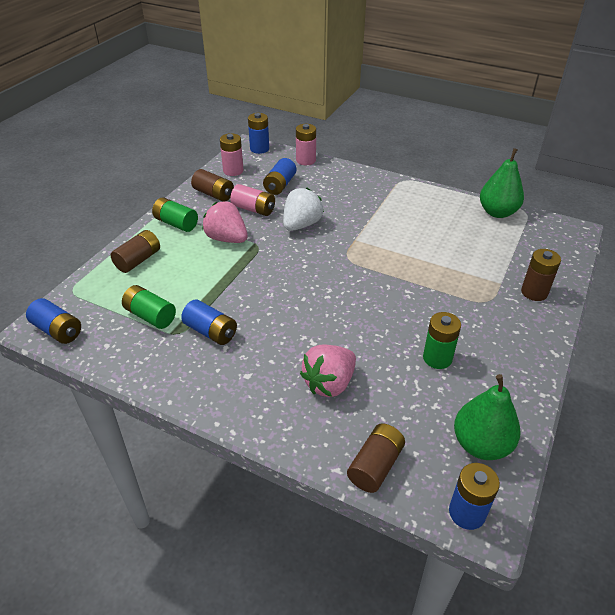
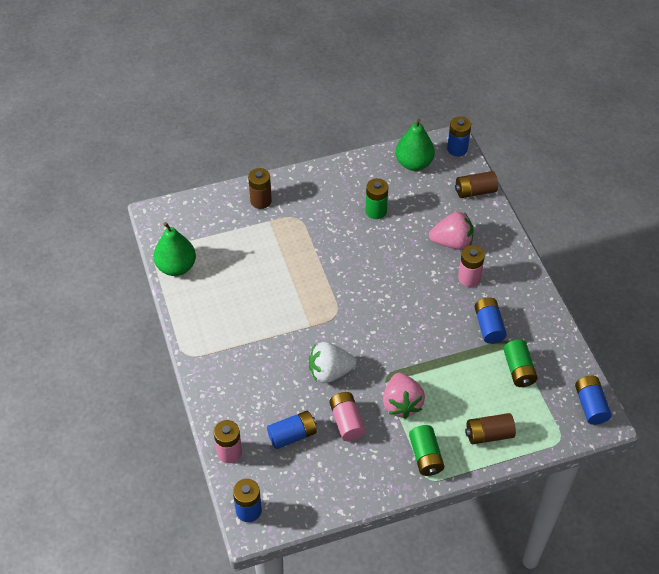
camera: 135 degrees left, 10 degrees up
brown battery [191,169,234,202] -> none
pink battery [220,133,244,176] -> pink battery moved to [458,245,485,287]

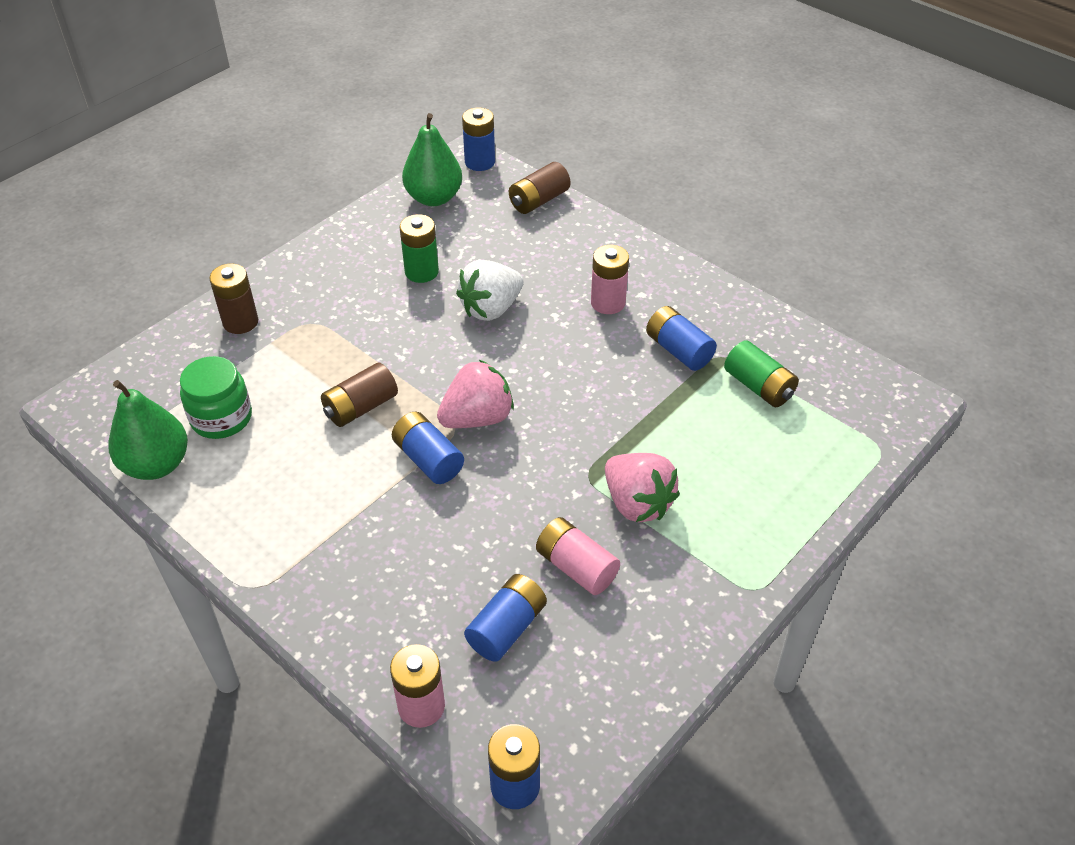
camera: 30 degrees left, 5 degrees down
white strawberry [309,342,356,383] -> white strawberry moved to [456,260,523,321]
green battery [409,425,444,476] -> none
pink strawberry [429,212,474,250] -> pink strawberry moved to [437,360,514,428]
brown battery [465,413,516,444] -> brown battery moved to [321,362,398,427]
blue battery [575,376,612,425] -> blue battery moved to [392,412,464,484]
none -> green jar [180,356,252,439]

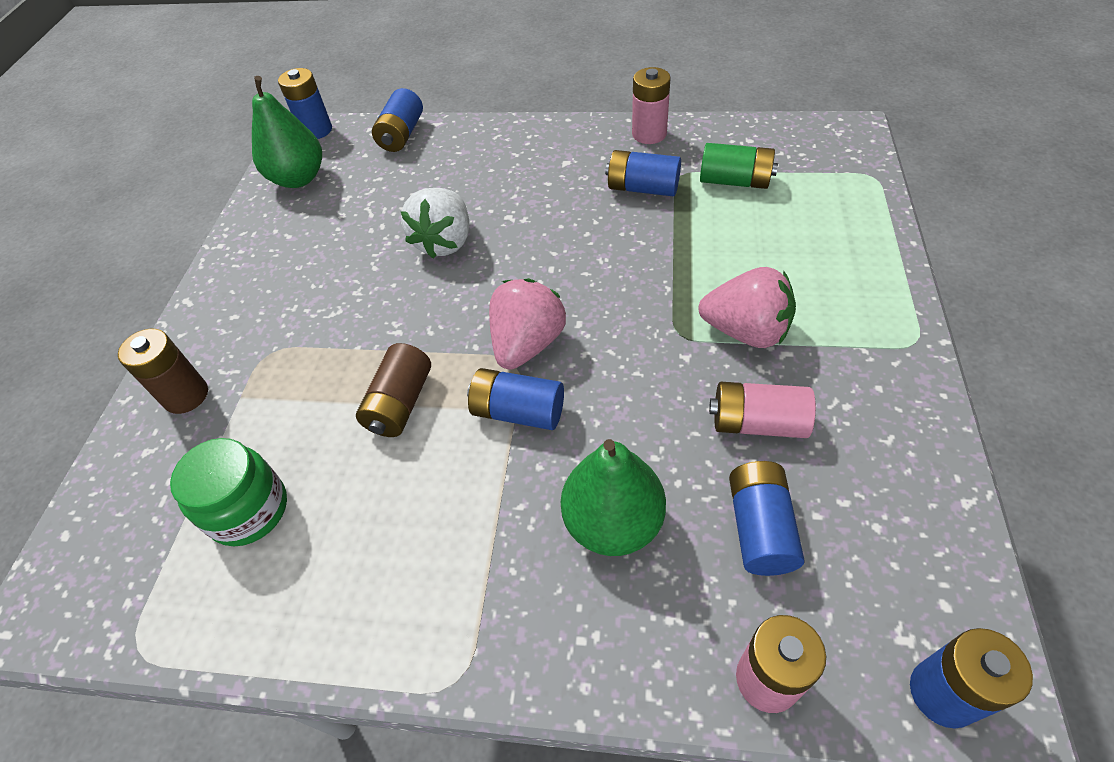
camera: 30 degrees left, 5 degrees up
green pear [108,380,188,480] -> green pear moved to [561,439,666,556]
green battery [399,214,439,283] -> none
brown battery [509,162,571,214] -> blue battery [372,88,423,152]
pink battery [591,245,629,314] -> pink battery moved to [632,67,671,144]

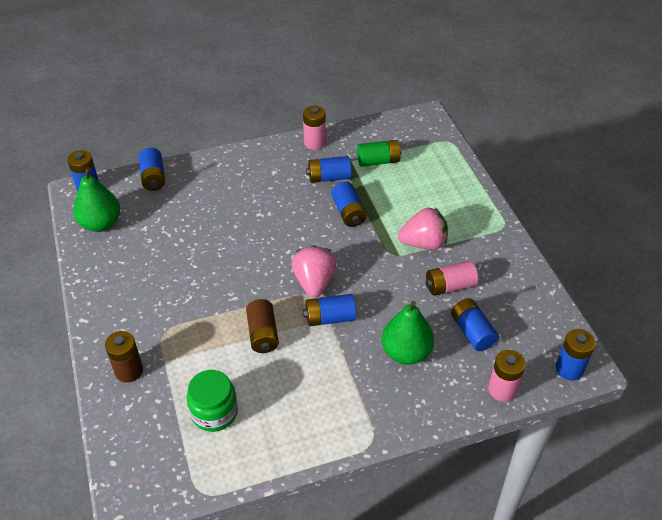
camera: 30 degrees left, 5 degrees down
white strawberry [400,188,469,259] -> none
none -> blue battery [331,182,367,227]

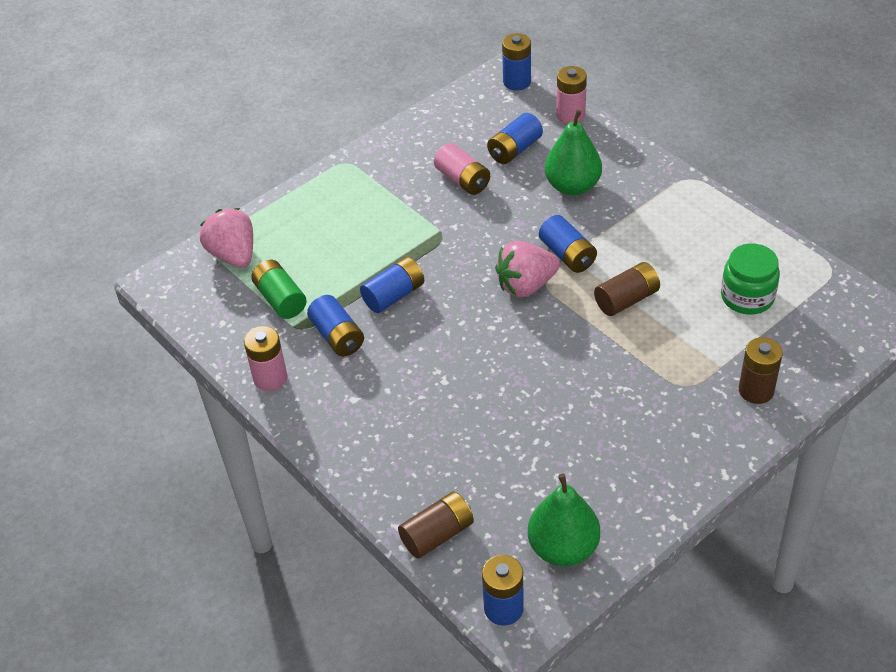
camera: 110 degrees left, 0 degrees up
blue battery [139,148,165,191] -> brown battery [398,492,474,559]
pink strawberry [398,208,448,250] -> pink strawberry moved to [200,208,253,268]

